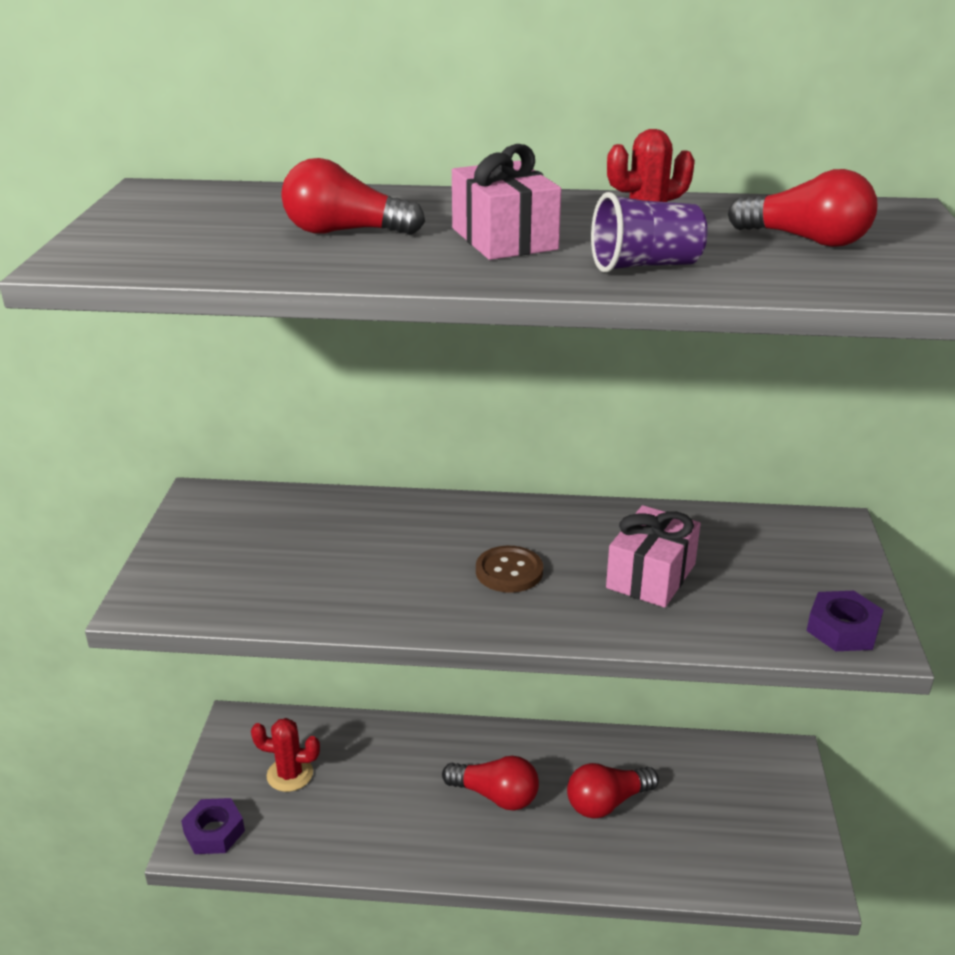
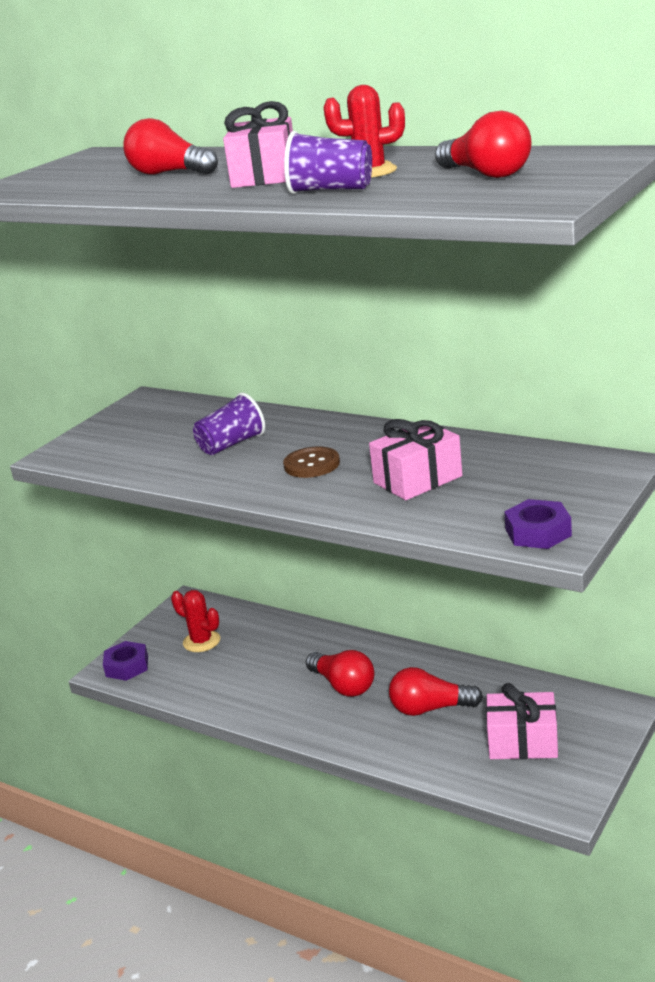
camera: 30 degrees right, 5 degrees down
none -> purple cup [193,393,265,455]
none -> pink gift [486,683,558,759]

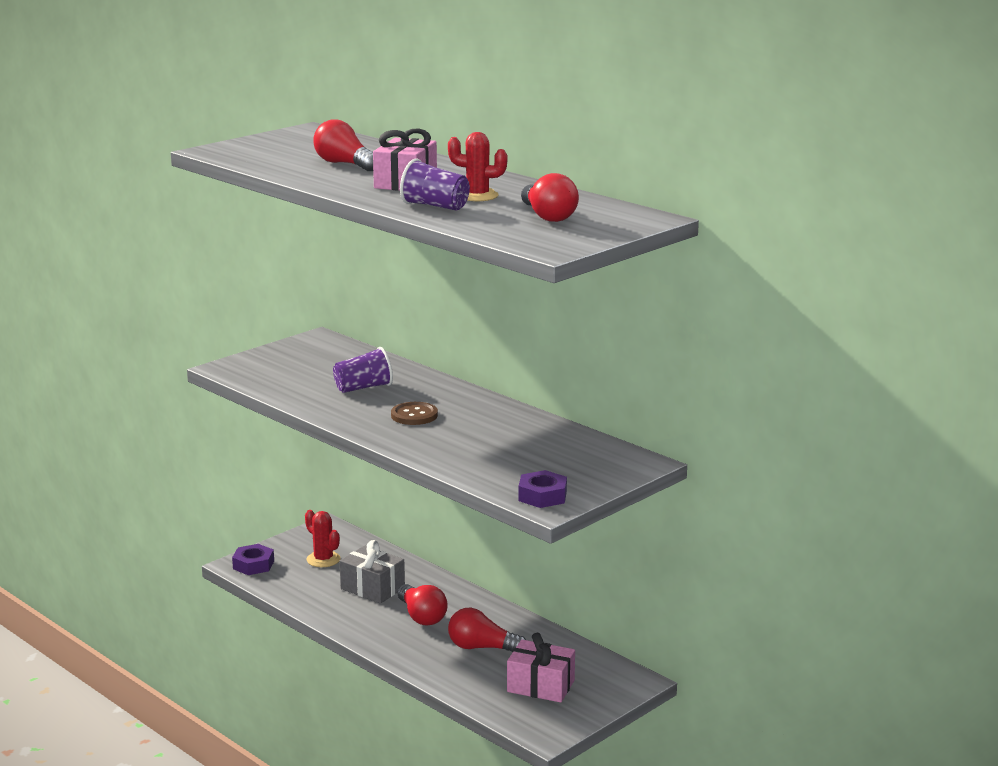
camera: 10 degrees right, 5 degrees down
pink gift [369,419,462,500] -> none
none -> grey gift [340,540,405,603]

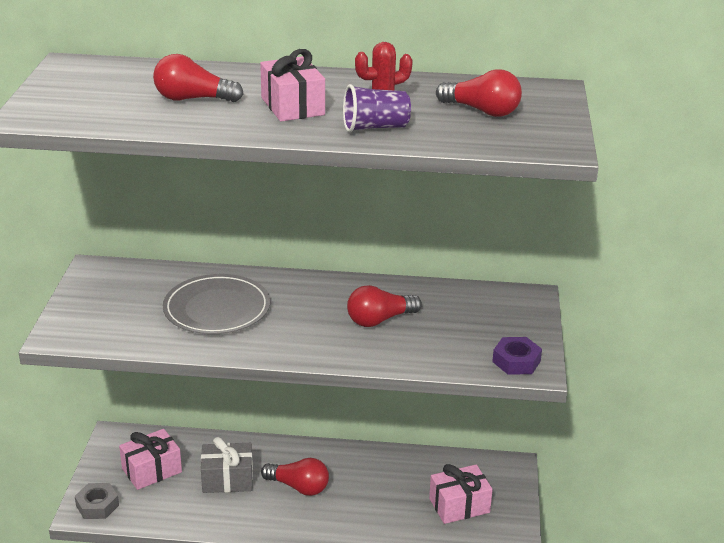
camera: 40 degrees left, 10 degrees up
purple nut [232,544,274,575] -> grey nut [75,483,119,519]
red cactus [305,510,341,567] -> pink gift [119,429,182,490]
purple cup [333,347,393,393] -> grey plate [163,274,270,334]
brown button [391,402,438,425] -> none
red light bulb [448,608,526,652] -> red light bulb moved to [347,285,422,327]

